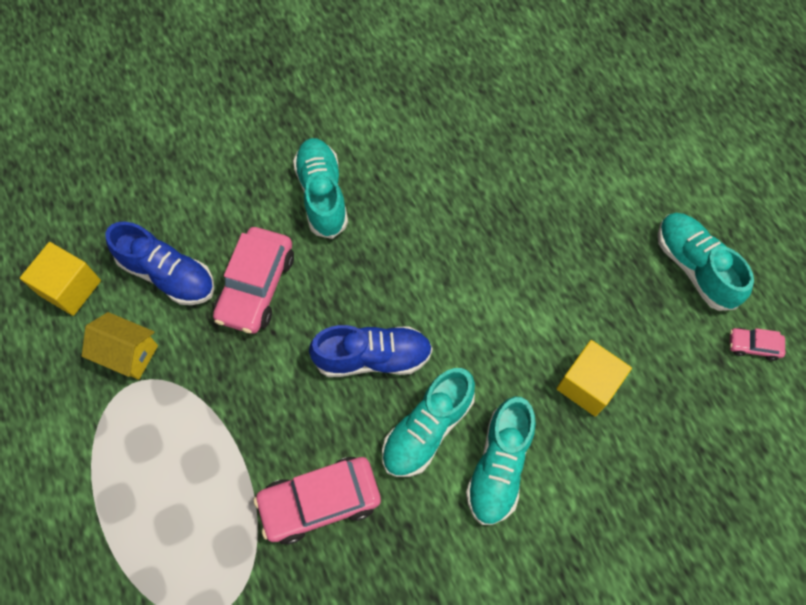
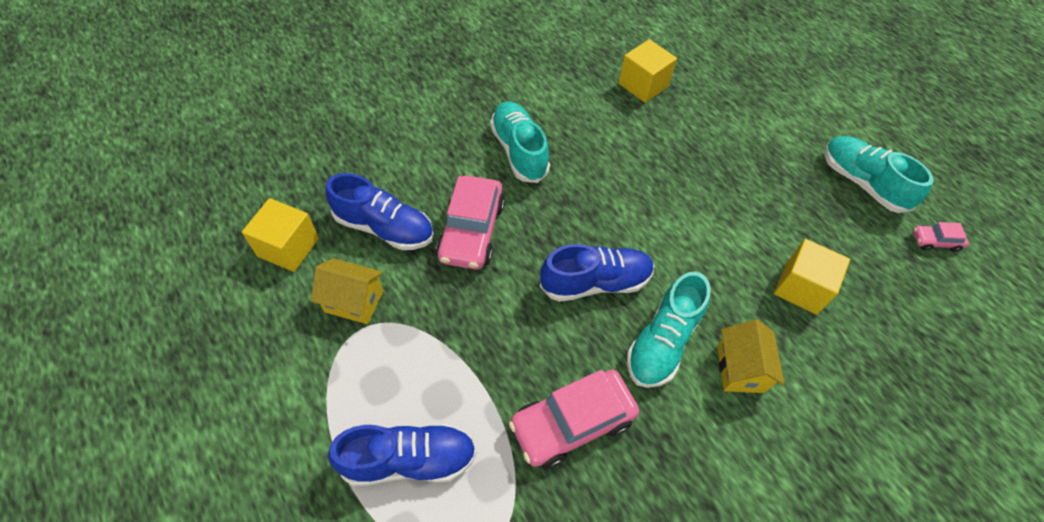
camera: 10 degrees left, 10 degrees down
turquoise shoe [466,397,536,525] -> yellow house [717,319,784,393]
none -> blue shoe [328,424,477,486]
none -> yellow cube [619,39,677,103]

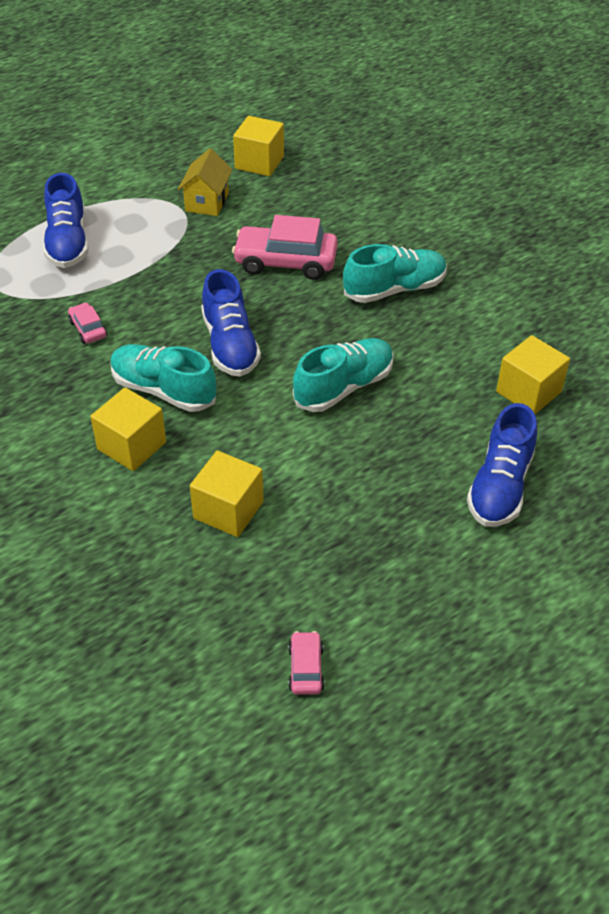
camera: 90 degrees right, 10 degrees down
blue shoe [325,173,434,250] -> blue shoe moved to [467,403,537,527]
pink car [509,370,639,469] -> pink car [68,303,107,344], size x0.49
yellow house [717,319,784,393] -> yellow cube [90,388,166,471]
turquoise shoe [825,136,934,213] -> turquoise shoe moved to [293,338,394,412]

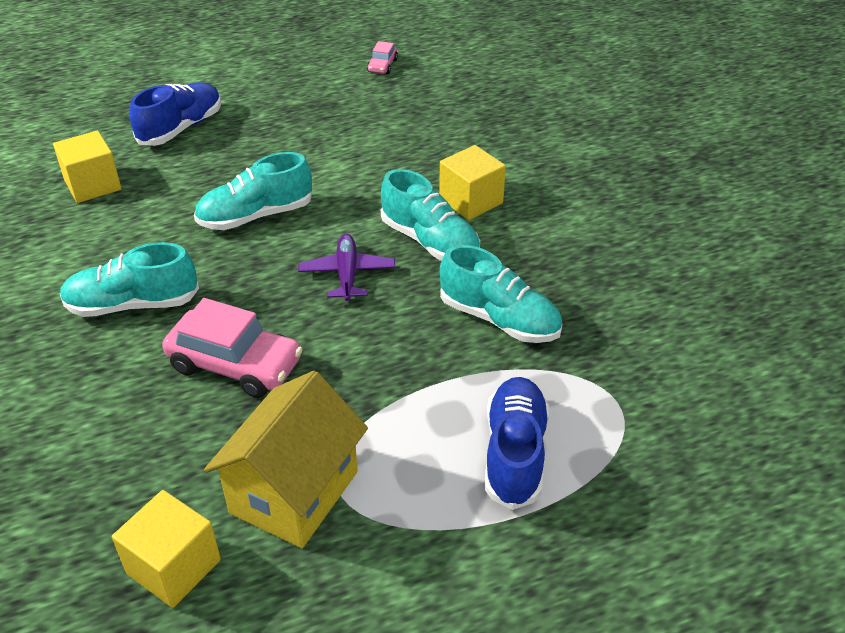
camera: 165 degrees left, 5 degrees down
pink car [68,303,107,344] -> turquoise shoe [440,245,562,343]
yellow house [178,149,233,216] -> yellow house [204,371,368,548], size x1.63
yellow cube [190,451,264,537] -> none
blue shoe [201,269,261,377] -> purple plane [298,234,395,301]

